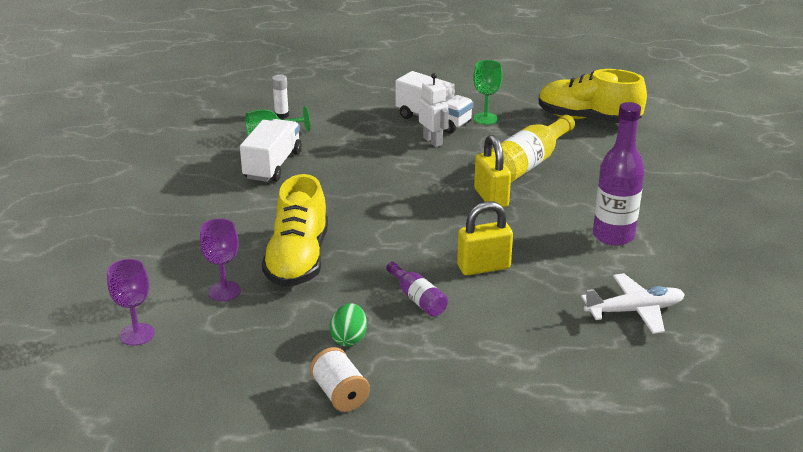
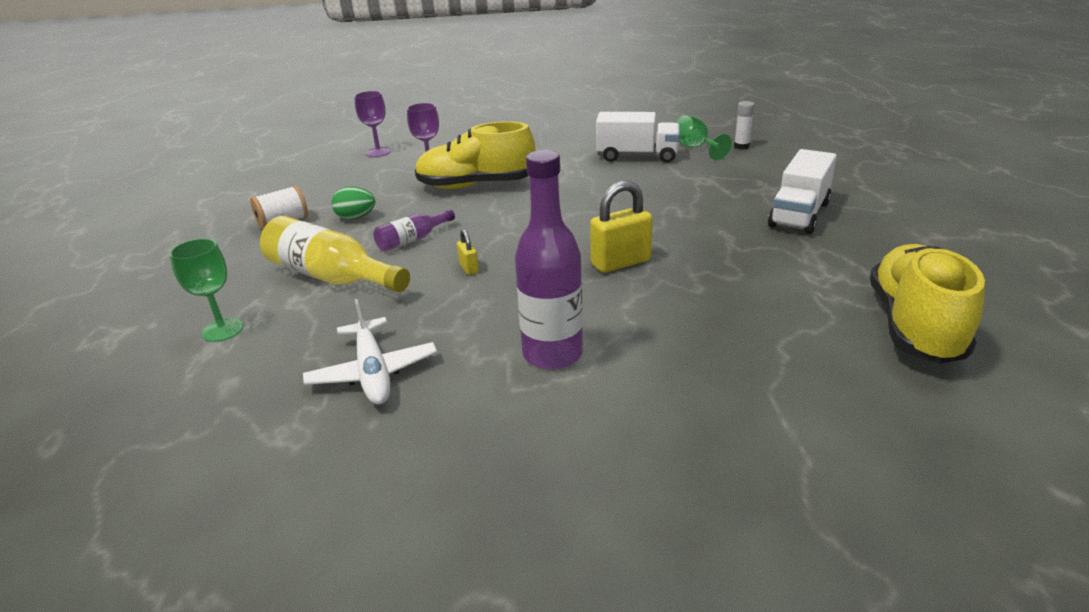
camera: 85 degrees right, 0 degrees up
white robot [419,73,449,147] -> none
yellow padlock [457,201,513,276] -> yellow padlock [457,229,479,275], size x0.50
green goblet [473,60,503,125] -> green goblet moved to [169,238,244,342]
yellow bottle [492,115,575,183] -> yellow bottle moved to [260,216,410,292]

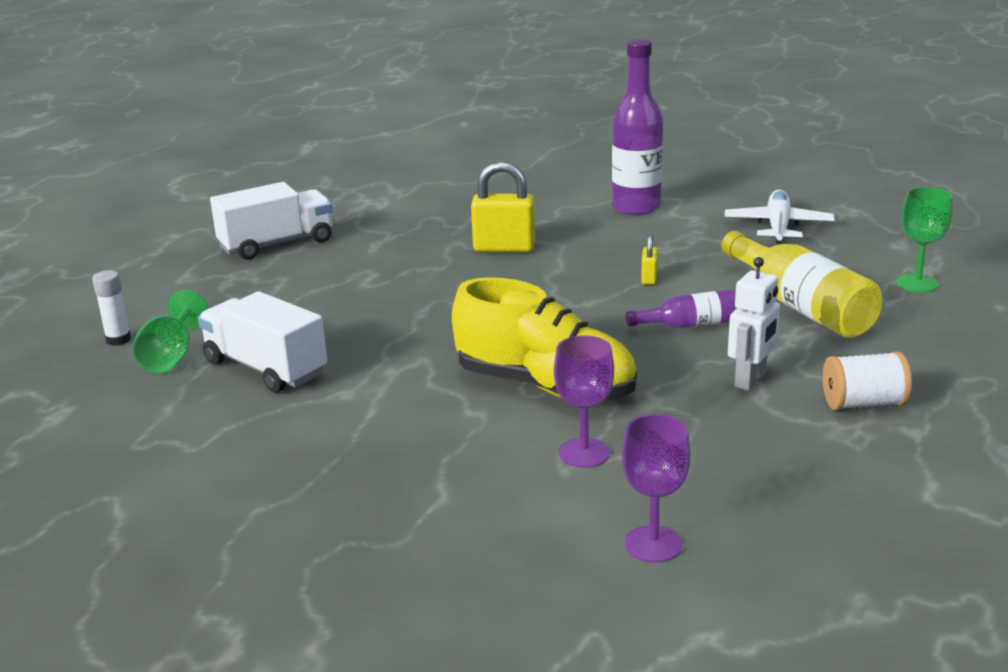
camera: 150 degrees left, 5 degrees down
green egg [331,187,375,220] -> white robot [728,257,780,391]
yellow shoe [870,244,985,364] -> none

